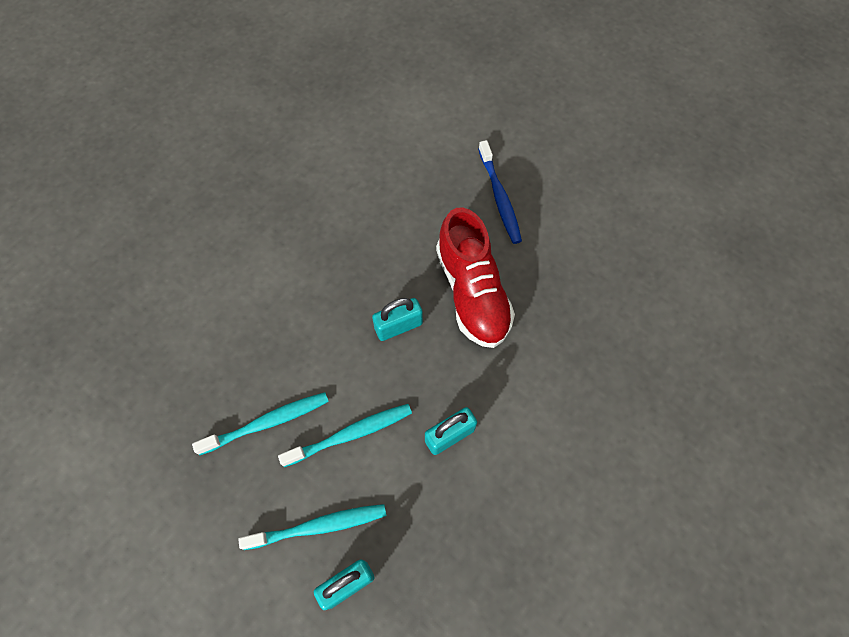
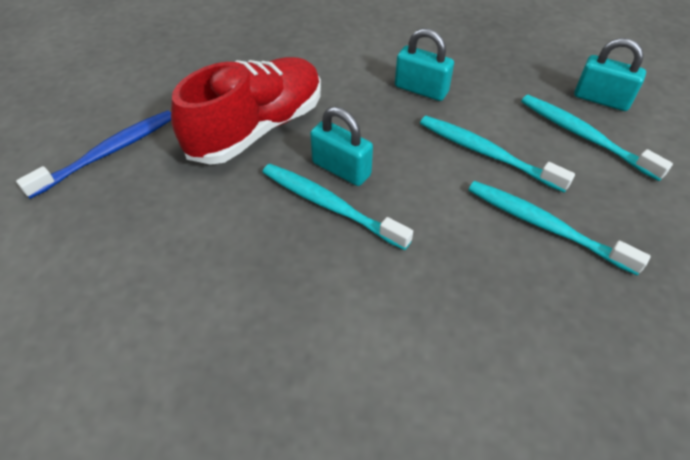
camera: 120 degrees left, 15 degrees down
none -> turquoise toothbrush [263,164,413,250]

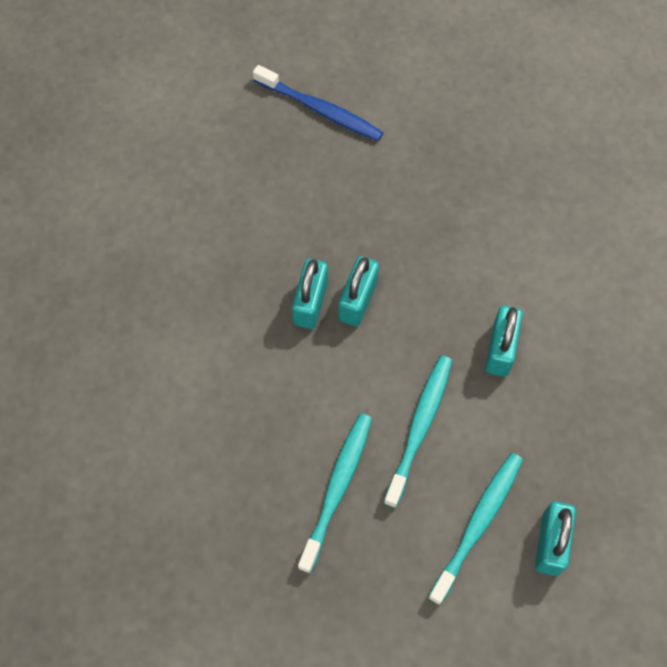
camera: 75 degrees right, 15 degrees up
red shoe [171,57,321,165] -> none
turquoise toothbrush [263,164,413,250] -> turquoise padlock [292,259,328,329]

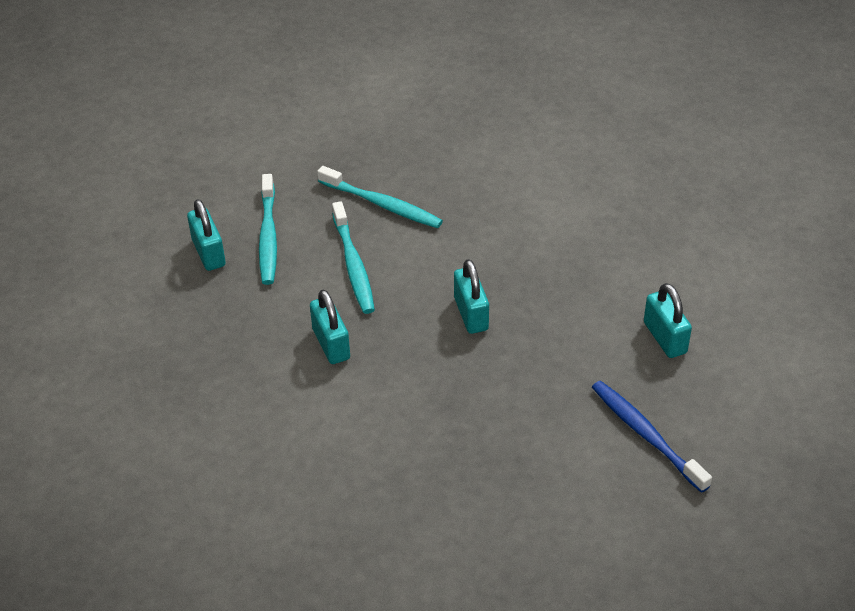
camera: 145 degrees right, 20 degrees down
blue toothbrush [253,65,384,141] -> blue toothbrush turned 60 degrees clockwise [592,381,712,493]
turquoise padlock [292,259,328,329] -> turquoise padlock moved to [644,283,692,358]
turquoise toothbrush [298,413,372,573] -> turquoise toothbrush turned 45 degrees counterclockwise [317,166,443,228]

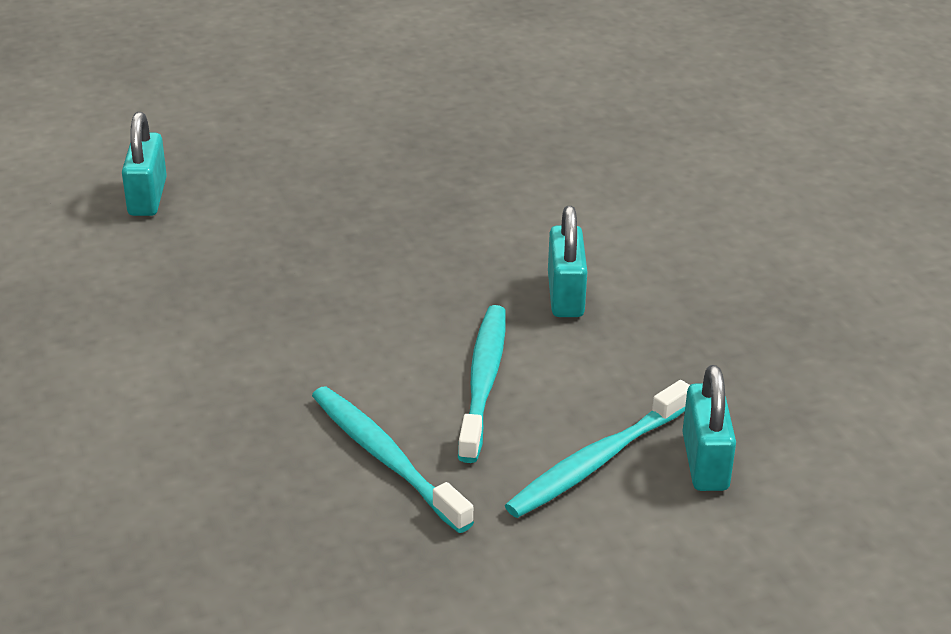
camera: 160 degrees left, 10 degrees down
turquoise toothbrush [259,174,277,285] -> turquoise toothbrush turned 150 degrees counterclockwise [505,380,690,518]
turquoise padlock [454,259,489,334] -> none
blue toothbrush [592,381,712,493] -> none

